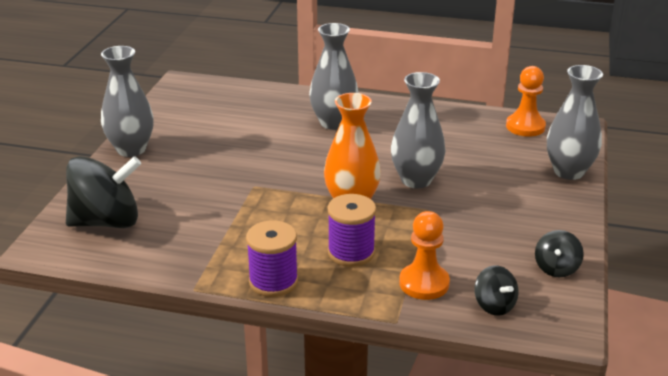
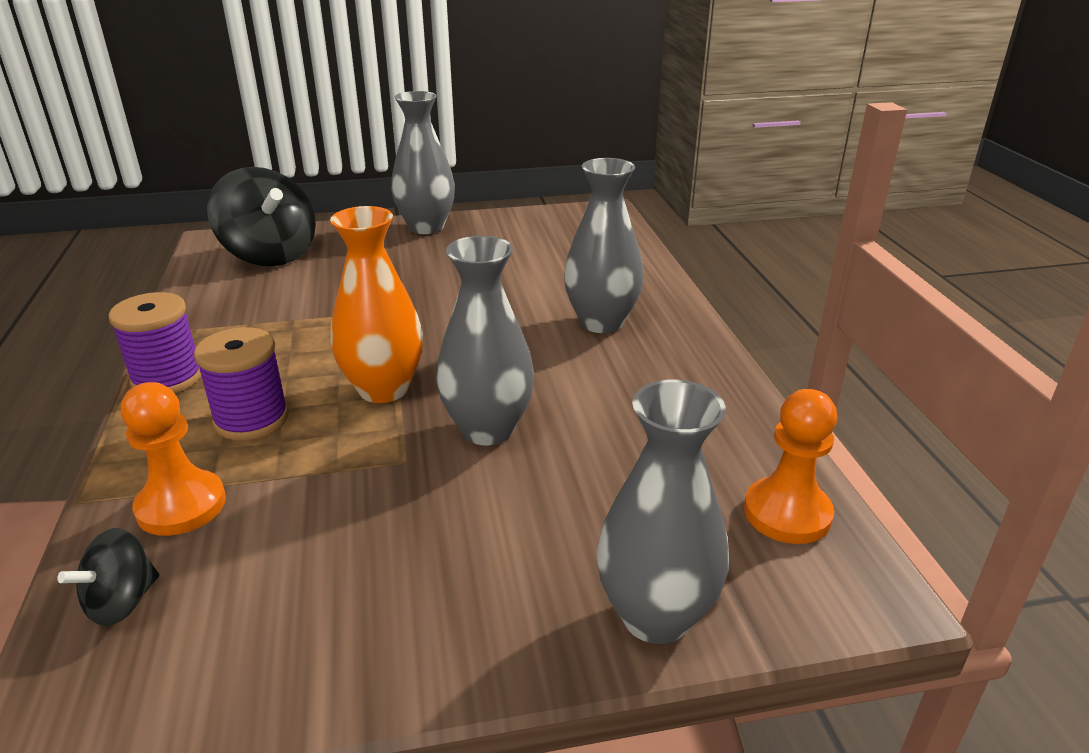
camera: 65 degrees right, 0 degrees up
black spinning top [535,230,584,277] -> none

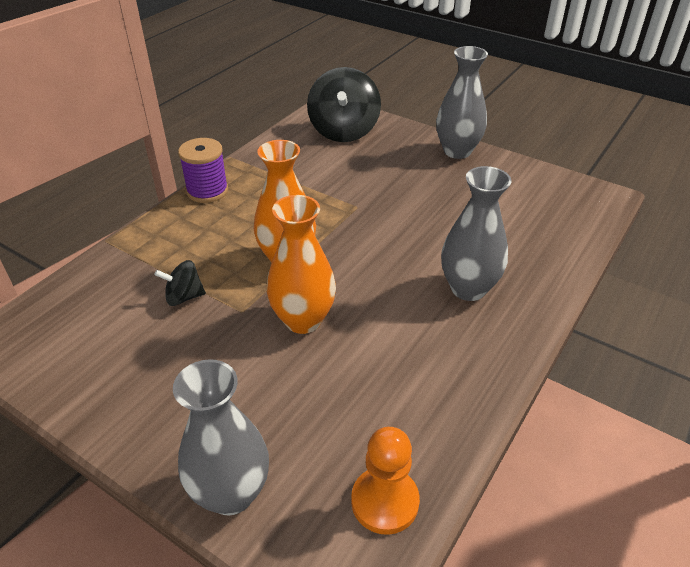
camera: 45 degrees right, 10 degrees up
black spinning top [57,528,159,626] -> black spinning top moved to [154,260,206,306]
orange pawn [121,382,226,536] -> none
purple spool [194,327,289,440] -> none
grey vase [436,236,535,445] -> orange vase [266,195,336,334]

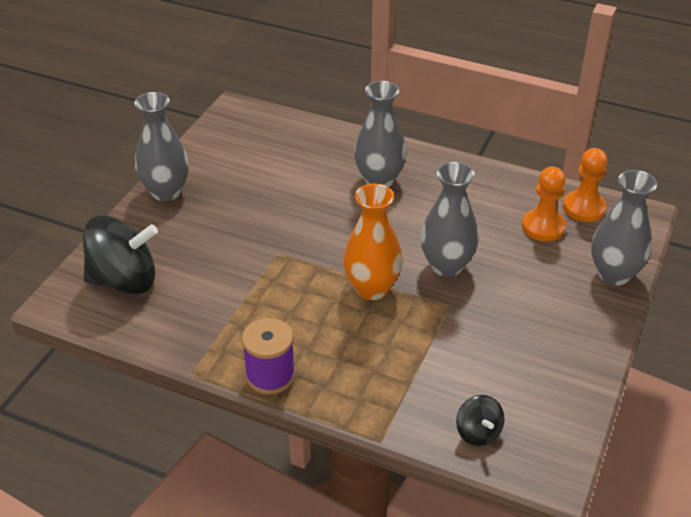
camera: 100 degrees left, 0 degrees up
black spinning top [154,260,206,306] -> black spinning top moved to [456,395,505,446]
orange vase [266,195,336,334] -> grey vase [421,162,479,277]
none -> orange pawn [522,166,566,241]

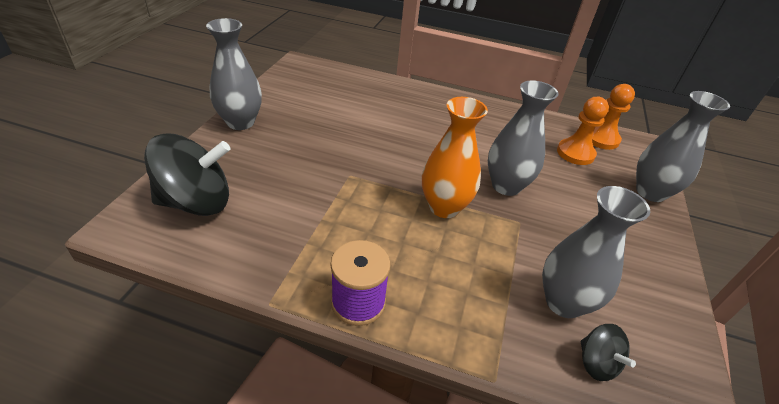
camera: 10 degrees left, 0 degrees up
grey vase [354,81,407,187] -> grey vase moved to [542,186,650,318]

